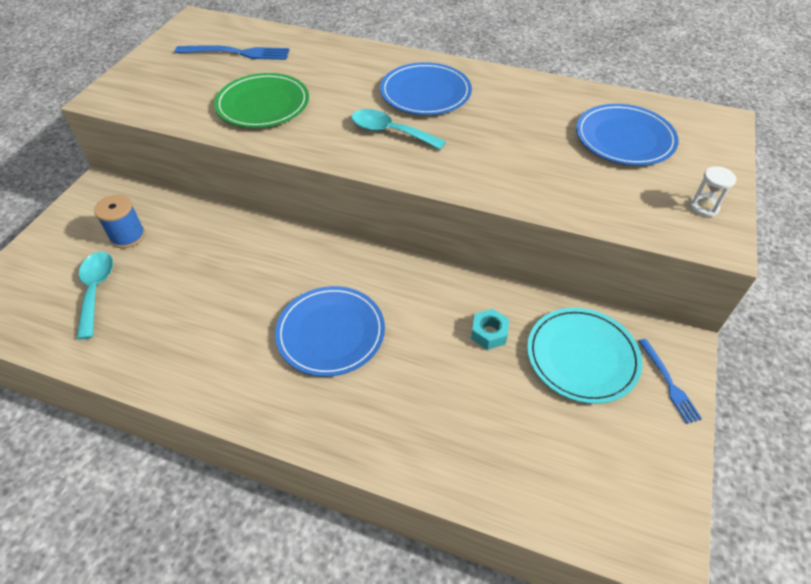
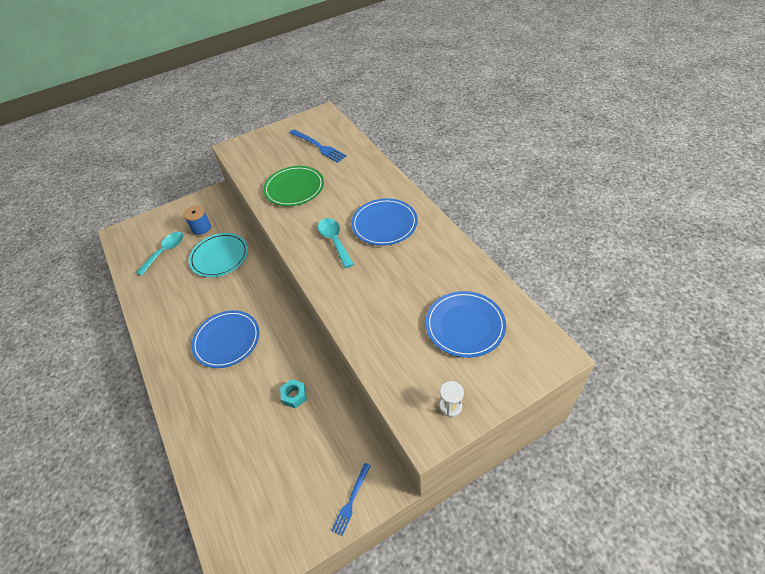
camera: 45 degrees right, 0 degrees up
turquoise plate [527,308,642,404] -> turquoise plate moved to [189,233,248,277]

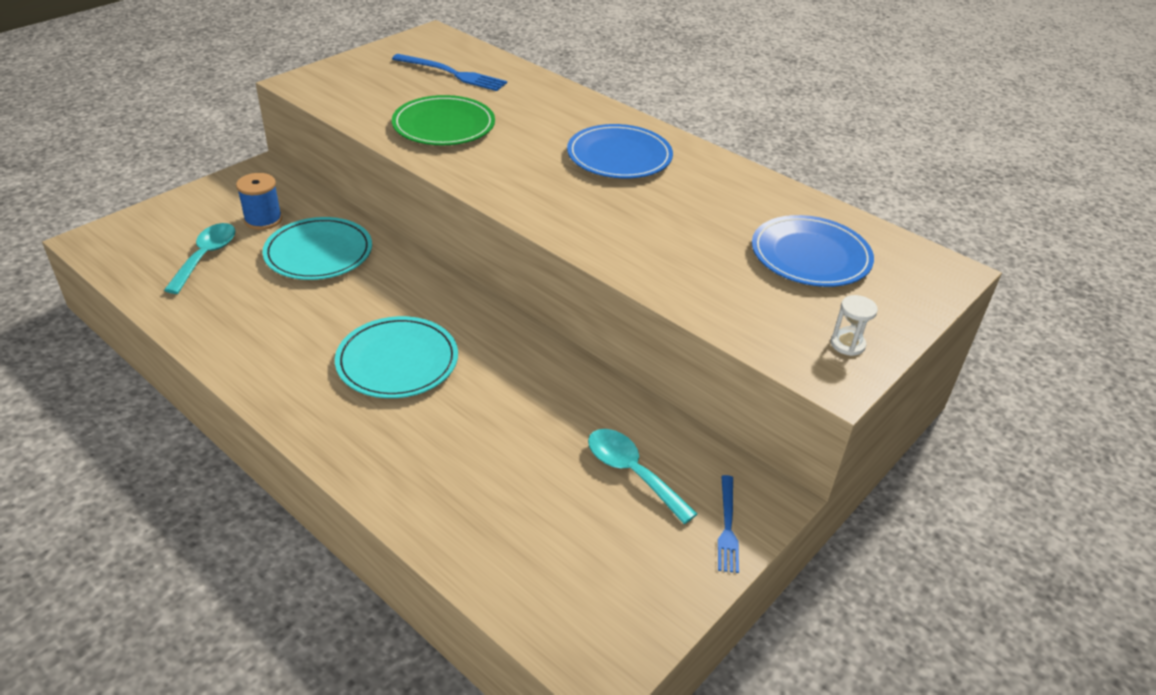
camera: 25 degrees left, 10 degrees down
blue plate [191,310,259,368] -> turquoise plate [335,316,458,398]
turquoise nut [280,379,307,408] -> none
turquoise spoon [318,218,354,268] -> turquoise spoon moved to [588,429,697,524]

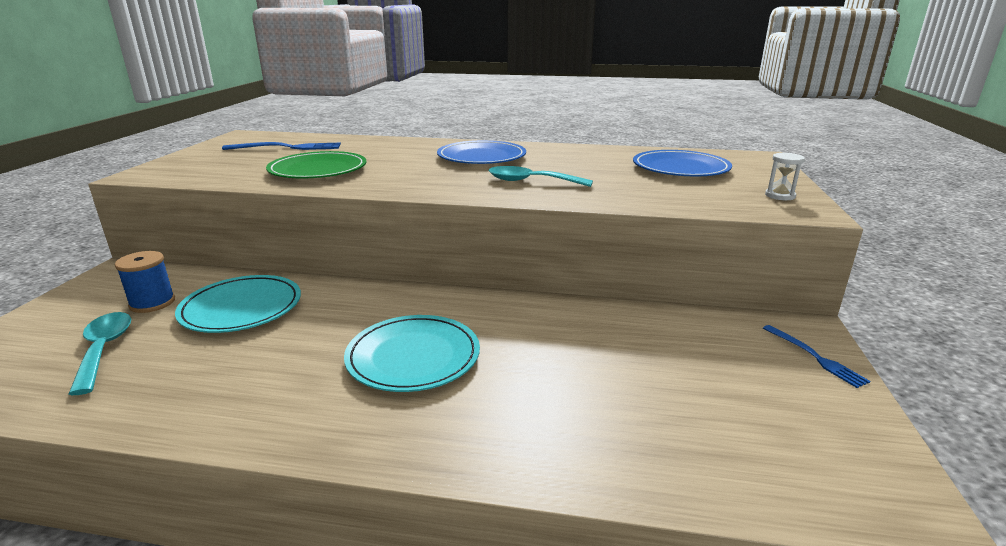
camera: 30 degrees left, 15 degrees down
turquoise spoon [588,429,697,524] -> turquoise spoon moved to [489,166,593,187]

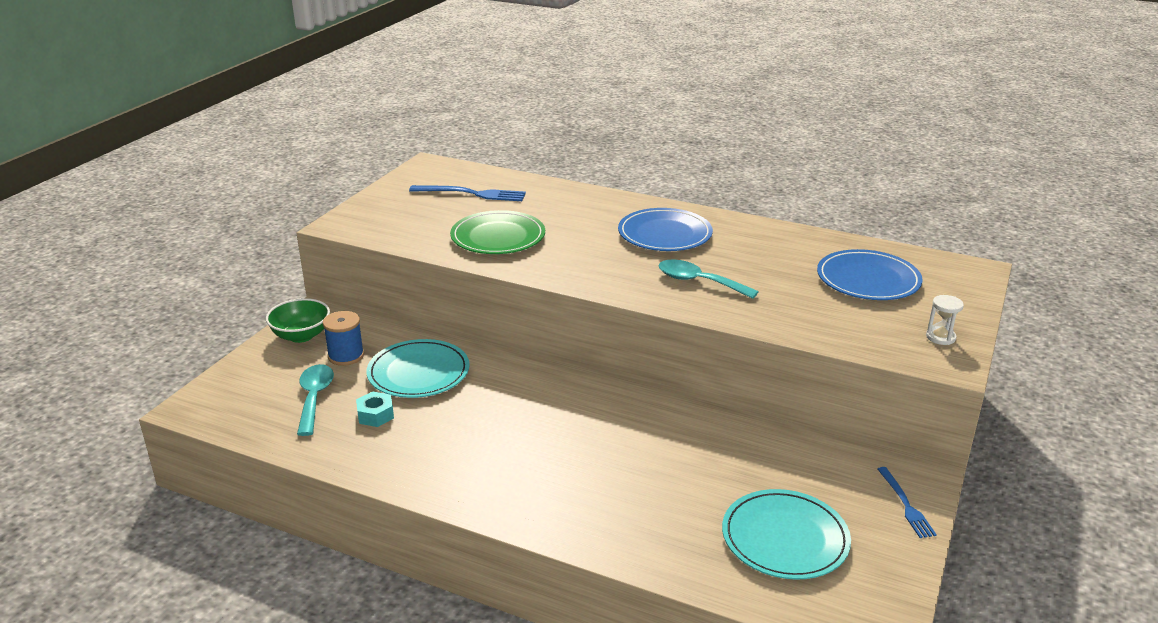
camera: 15 degrees right, 5 degrees up
turquoise plate [344,315,480,392] -> turquoise plate moved to [722,489,851,580]
none -> green bowl [266,298,330,343]
none -> turquoise nut [356,392,394,427]

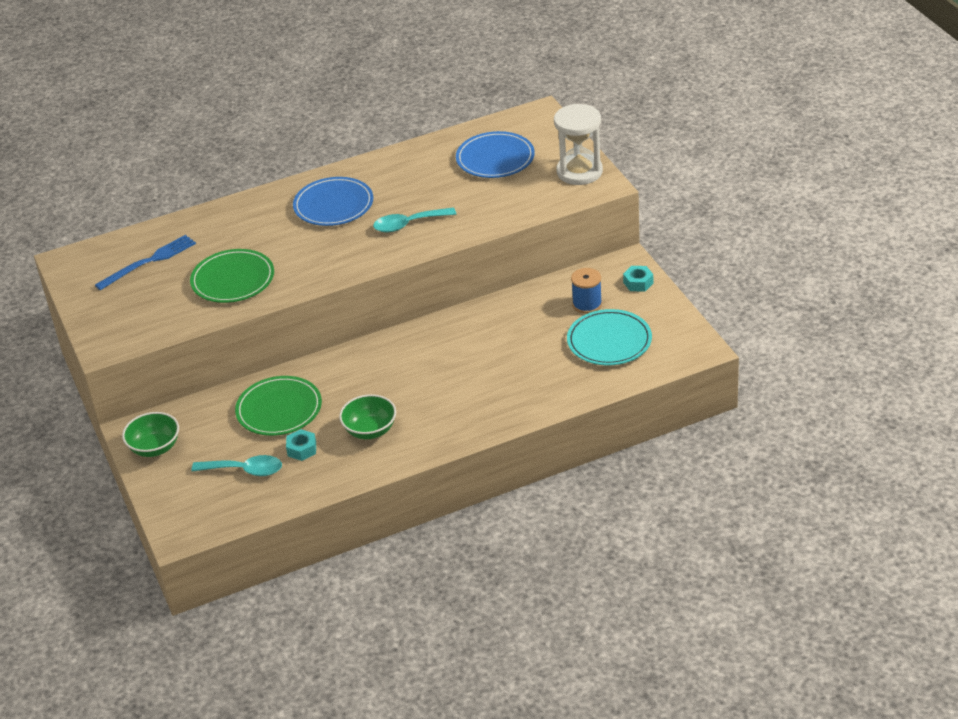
camera: 45 degrees left, 10 degrees up
turquoise spoon [297,364,334,436] -> turquoise spoon turned 150 degrees clockwise [191,455,282,476]
blue spool [323,311,364,366] -> blue spool moved to [571,268,602,314]
turquoise plate [366,339,470,398] -> green plate [235,376,322,436]
blue fork [878,467,937,538] -> turquoise nut [623,266,653,292]
white hourglass [926,295,964,345] -> white hourglass [554,104,603,185], size x2.24
none -> green bowl [339,394,396,439]

